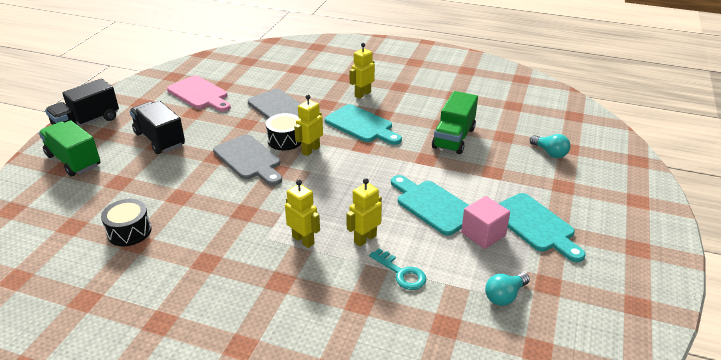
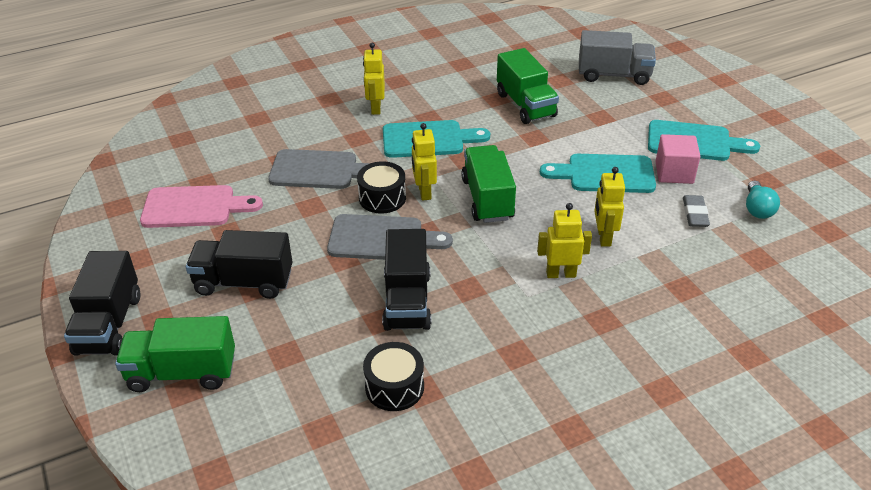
camera: 45 degrees left, 5 degrees up
turquoise key [369,248,427,290] -> none
turquoise light bulb [530,134,571,158] -> grey truck [579,30,656,85]
none -> black truck [382,229,431,331]
none -> green truck [461,145,516,223]
none -> grey eraser [683,195,710,227]

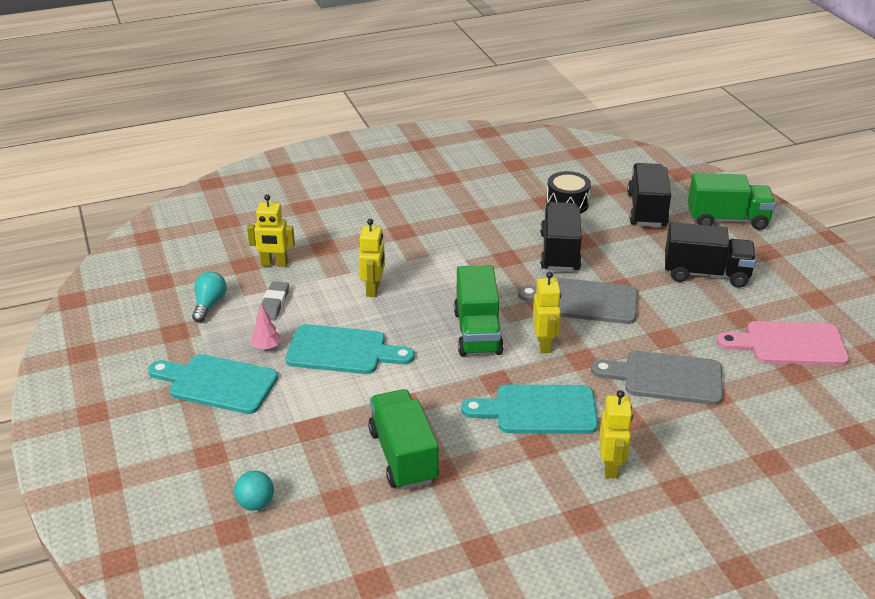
camera: 175 degrees left, 5 degrees down
black truck [64,251,141,355] -> black truck moved to [627,163,671,227]
black drum [357,161,406,214] -> none
yellow robot [537,203,592,278] -> yellow robot moved to [247,194,295,267]
grey truck [579,30,656,85] -> turquoise ball [234,471,274,511]
pink cube [655,134,700,184] -> pink tree [251,304,281,350]

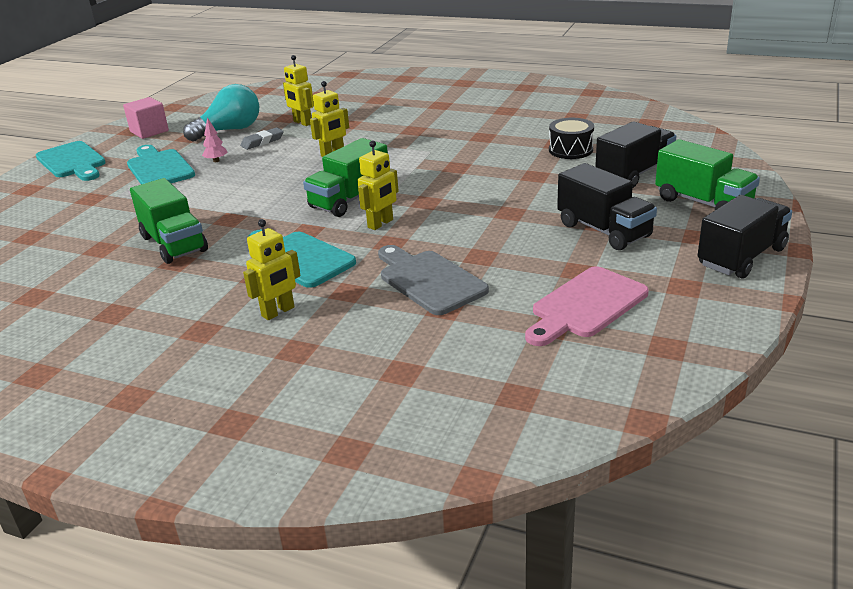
camera: 45 degrees right, 5 degrees down
turquoise light bulb [192,272,227,322] -> turquoise light bulb [183,84,259,142], size x1.73
turquoise ball [234,471,274,511] -> none
turquoise cutting board [285,324,415,374] -> turquoise cutting board moved to [36,141,106,181]
green truck [368,389,439,490] -> green truck turned 120 degrees clockwise [130,178,208,264]
grey cutting board [518,278,638,324] -> none
black truck [540,202,582,272] -> black truck moved to [698,195,792,278]
pink cutting board [717,321,849,366] -> pink cutting board turned 90 degrees counterclockwise [525,266,649,346]
none -> pink cube [123,97,169,139]

